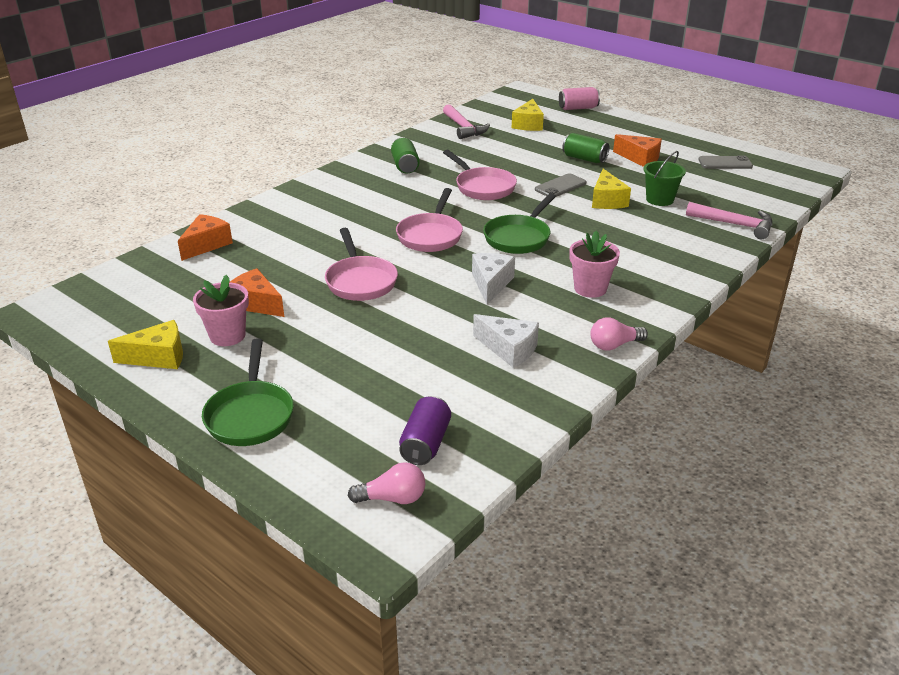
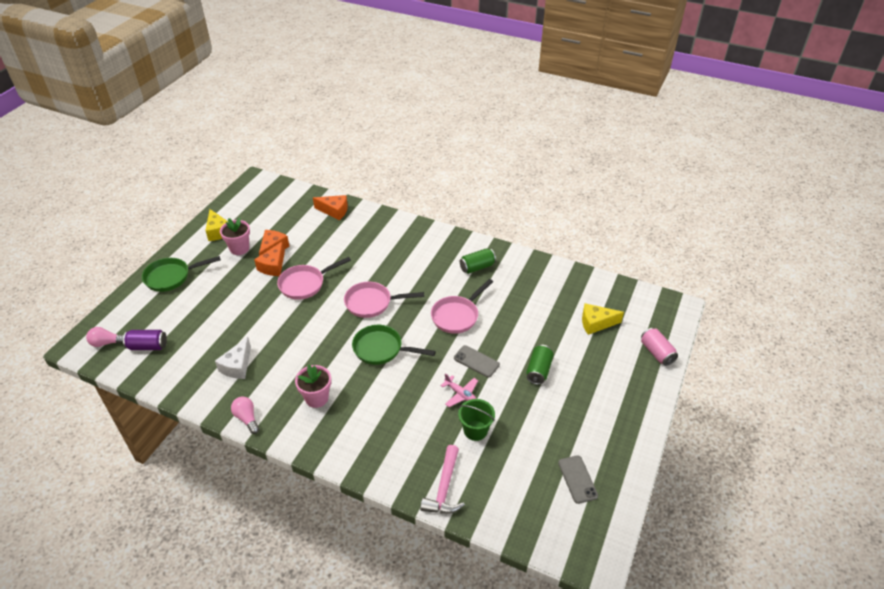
camera: 75 degrees right, 10 degrees up
pink light bulb [348,462,425,504] -> pink light bulb turned 105 degrees clockwise [86,327,124,347]
pink hammer [443,104,490,139] -> none
white cheese [472,253,515,305] -> none
yellow cheese [592,169,631,209] -> pink plane [440,373,478,407]
orange cheese [613,134,662,167] -> orange cheese moved to [254,241,285,276]

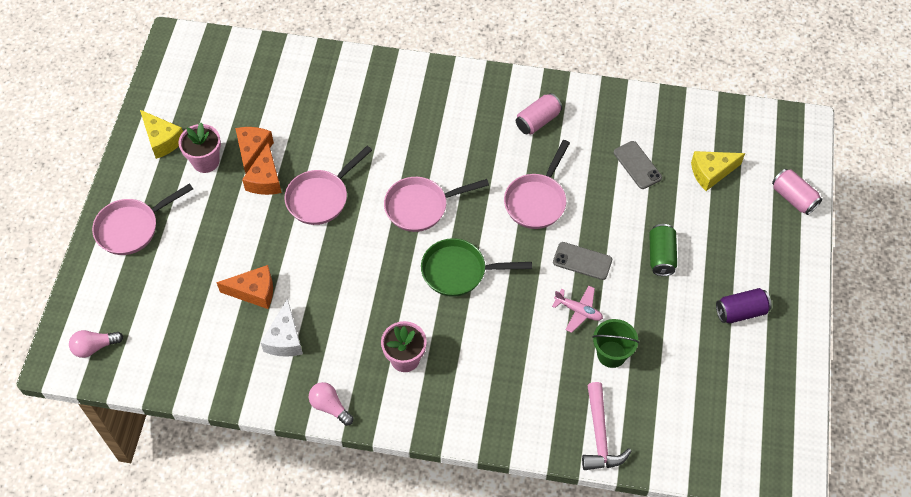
camera: 15 degrees left, 15 degrees up
purple can [123,330,167,350] -> purple can moved to [716,288,772,323]
green pan [142,256,221,292] -> pink pan [92,183,193,255]
orange cheese [313,195,348,220] -> orange cheese moved to [216,265,273,309]
green can [460,249,496,274] -> pink can [516,93,562,135]
grey phone [558,455,598,504] -> grey phone moved to [614,141,662,189]

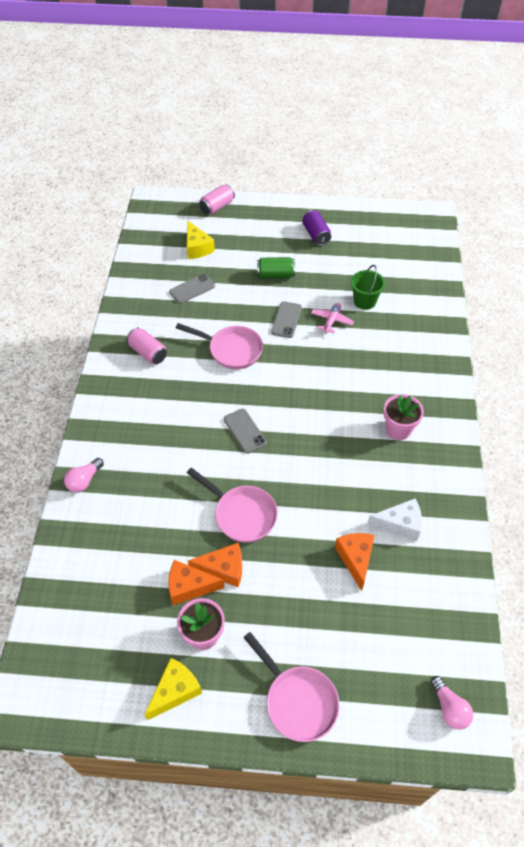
camera: 95 degrees left, 5 degrees down
pink light bulb [309,382,353,426] -> pink light bulb moved to [64,458,104,492]
pink pan [384,177,489,232] -> grey phone [224,409,267,454]
green pan [421,238,532,297] -> none
pink hammer [582,382,631,470] -> none

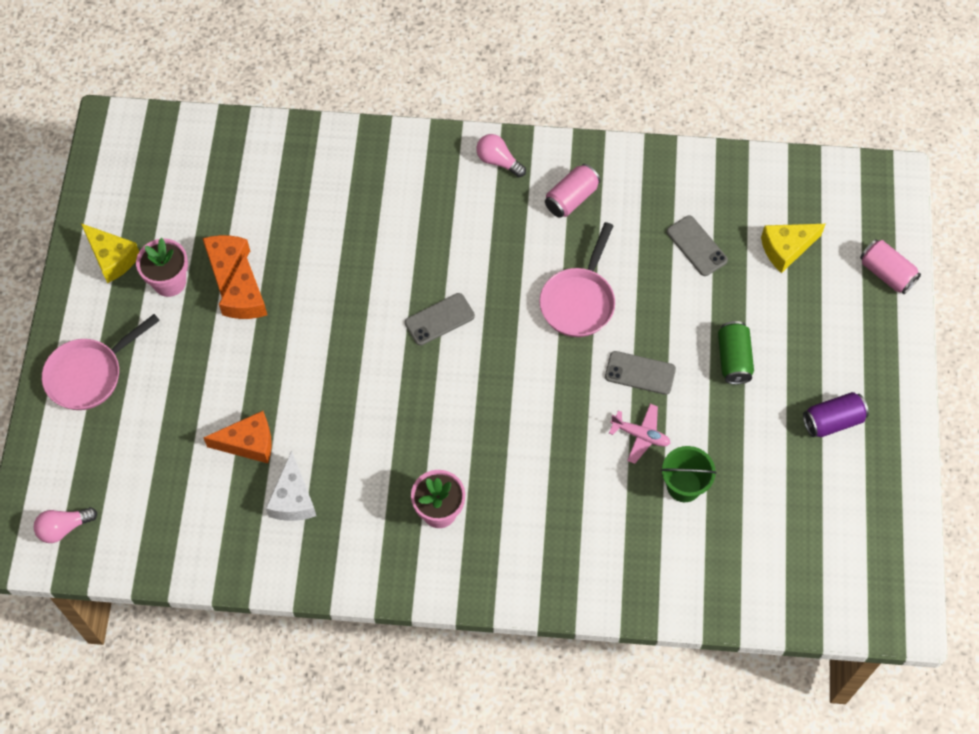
camera: 90 degrees right, 10 degrees up
pink light bulb [64,458,104,492] -> pink light bulb moved to [476,134,526,177]
pink pan [187,468,278,543] -> none

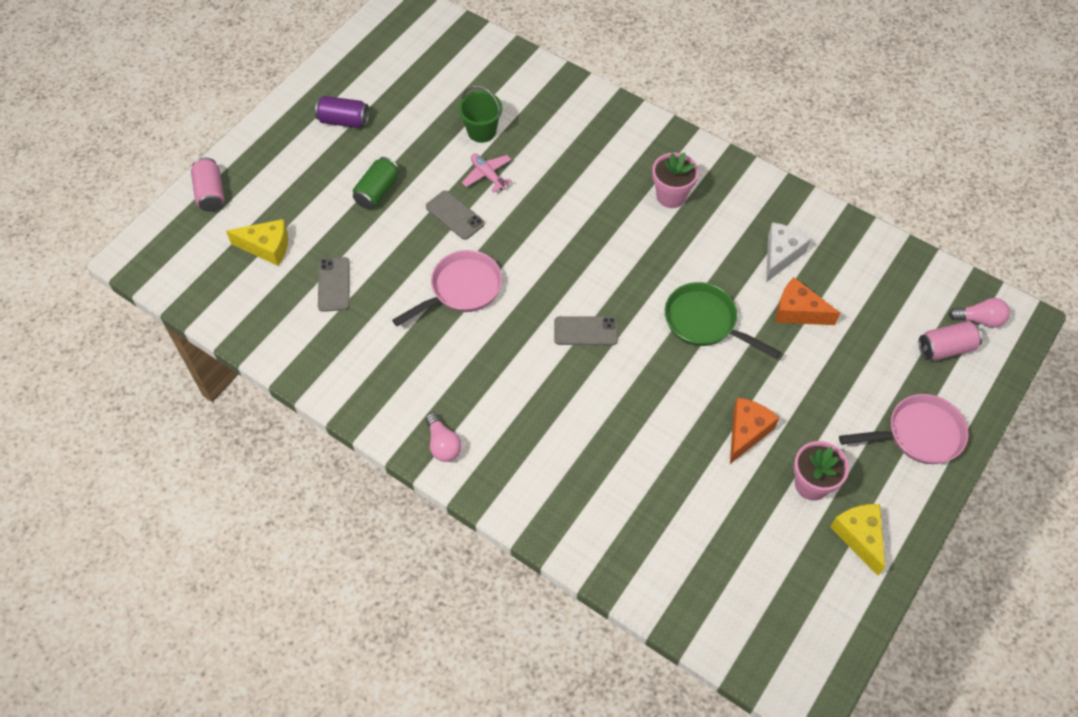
camera: 150 degrees left, 5 degrees down
orange cheese [202,235,250,297] -> none
pink can [545,164,600,218] -> pink can moved to [919,321,982,361]
none -> green pan [665,282,781,359]

